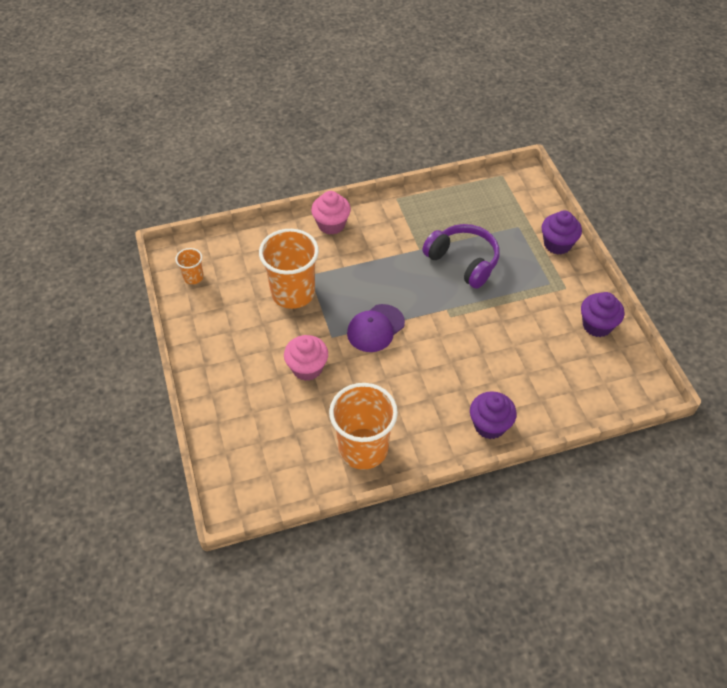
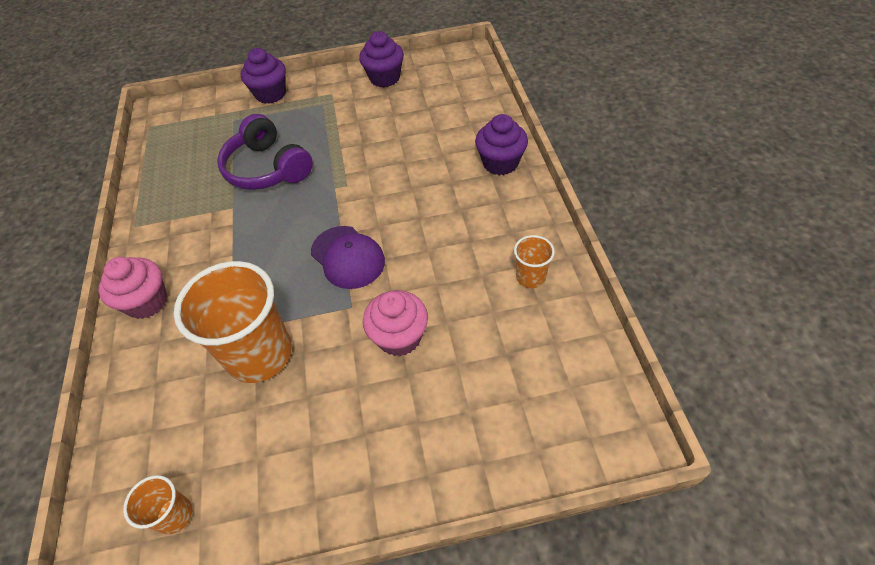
camera: 80 degrees left, 0 degrees up
orange cup [329,383,398,470] -> orange cup [514,235,555,288], size x0.47
purple headphones [422,224,500,289] -> purple headphones turned 90 degrees counterclockwise [217,114,313,190]

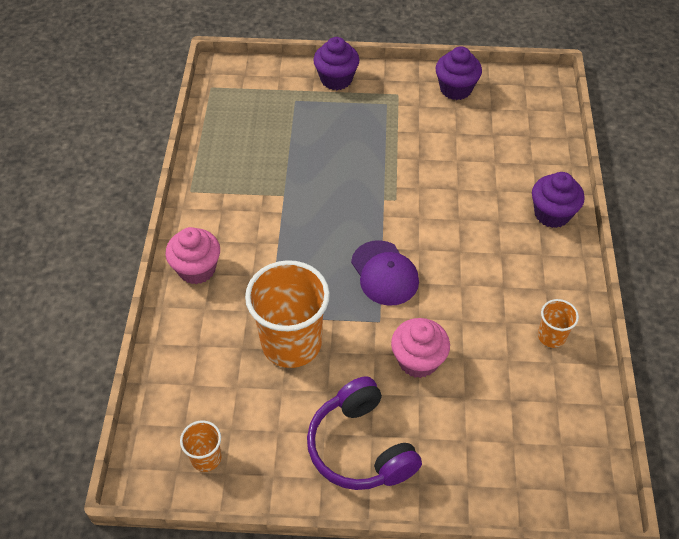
camera: 10 degrees right, 0 degrees up
purple headphones [217,114,313,190] -> purple headphones moved to [307,376,422,490]

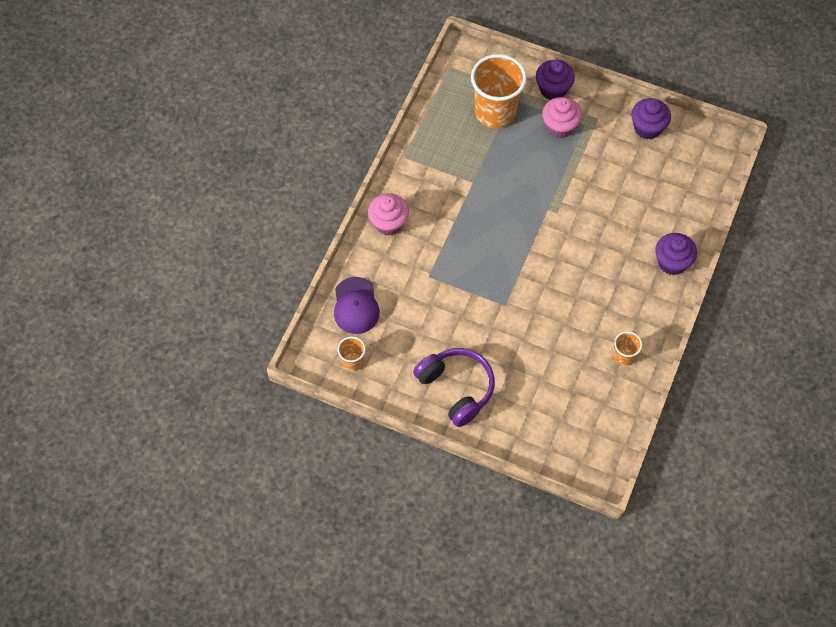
camera: 20 degrees right, 10 degrees up
orange cup [245,260,330,368] -> orange cup moved to [471,54,527,128]
purple headphones [307,376,422,490] -> purple headphones turned 150 degrees clockwise [413,348,495,427]
purple cap [351,240,419,306] -> purple cap moved to [334,277,380,334]
pink cupcake [391,318,450,378] -> pink cupcake moved to [542,97,582,138]

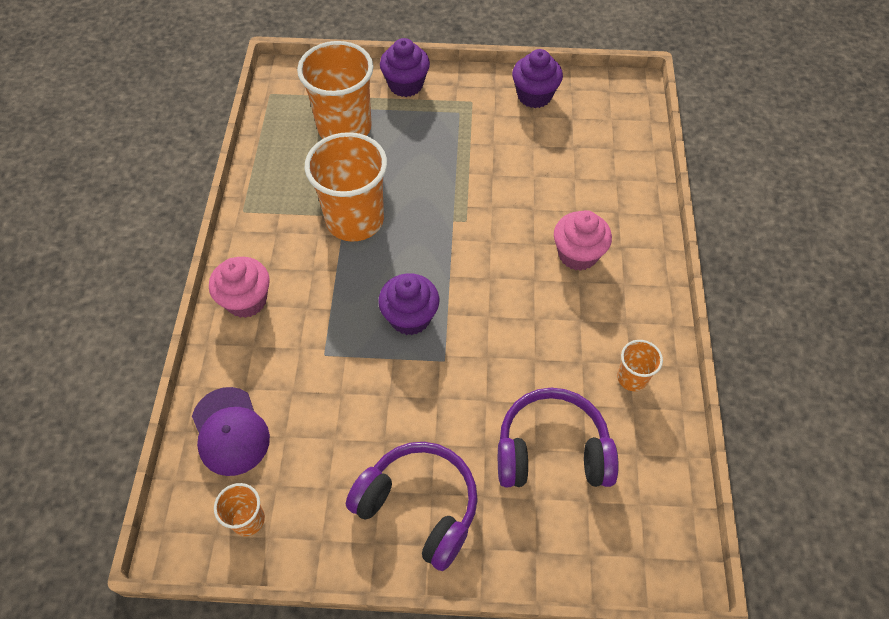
camera: 20 degrees left, 5 degrees down
pink cupcake [542,97,582,138] -> pink cupcake moved to [554,210,612,271]
purple cupcake [655,233,697,275] -> purple cupcake moved to [378,273,439,335]
none -> orange cup [305,132,387,242]
none -> purple headphones [498,388,619,487]

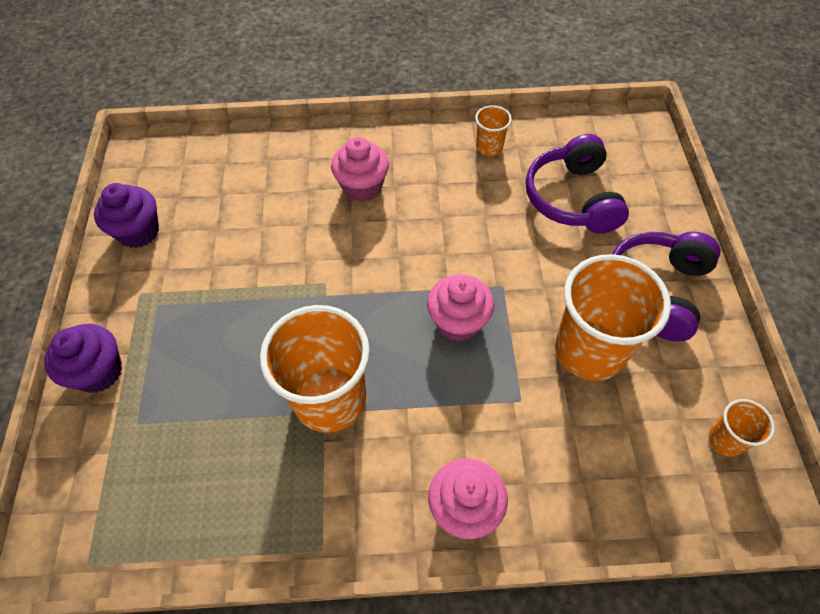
camera: 95 degrees left, 0 degrees up
purple cap [192,387,270,476] -> none
orange cup [297,41,373,139] -> orange cup moved to [555,254,671,381]
purple cupcake [378,273,439,335] -> pink cupcake [427,274,494,342]

